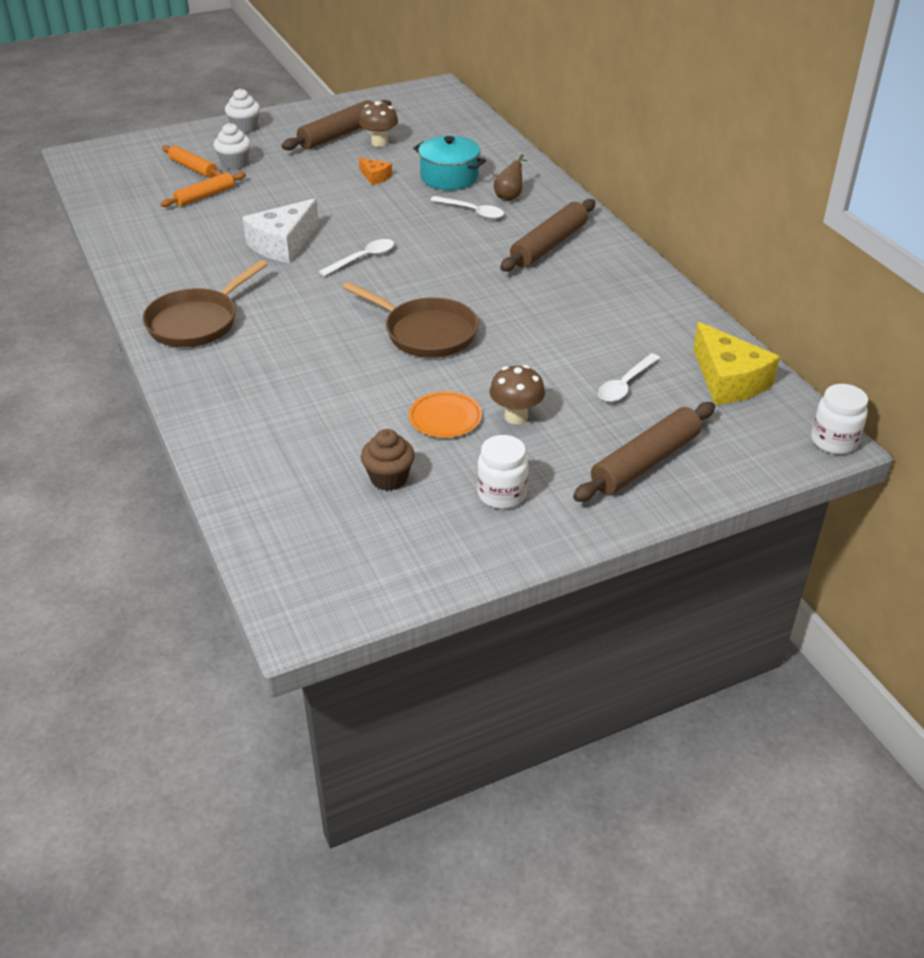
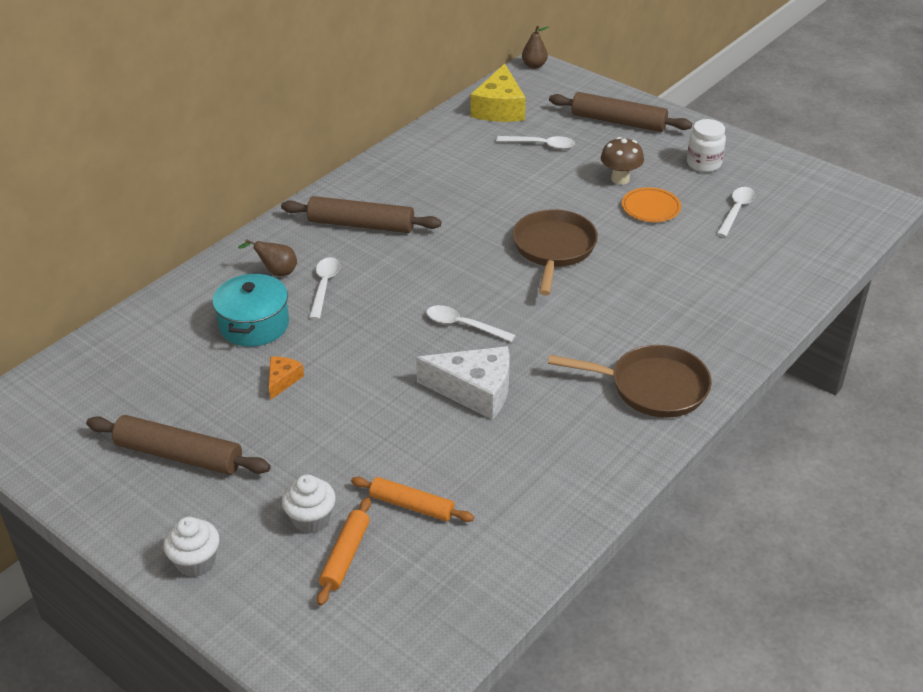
camera: 115 degrees left, 0 degrees up
brown mushroom [359,101,398,147] -> none
brown cupcake [361,429,415,491] -> white spoon [716,187,756,237]
yellow cheese [693,322,780,405] -> yellow cheese turned 150 degrees clockwise [471,64,526,122]
white jar [811,384,868,454] -> brown pear [522,26,549,69]

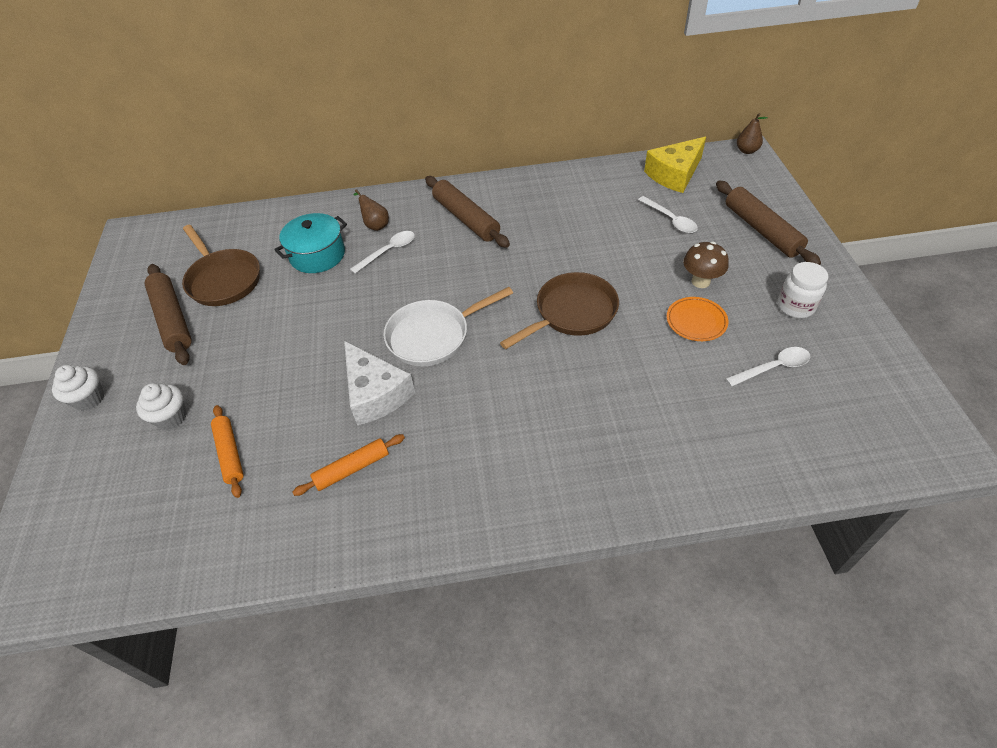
camera: 45 degrees right, 10 degrees up
orange cheese [269,357,304,400] -> none
orange rolling pin [317,497,371,606] -> orange rolling pin moved to [292,434,405,496]
white spoon [426,305,516,342] -> white pan [383,287,513,366]
brown pan [548,345,712,418] -> brown pan moved to [182,225,260,306]

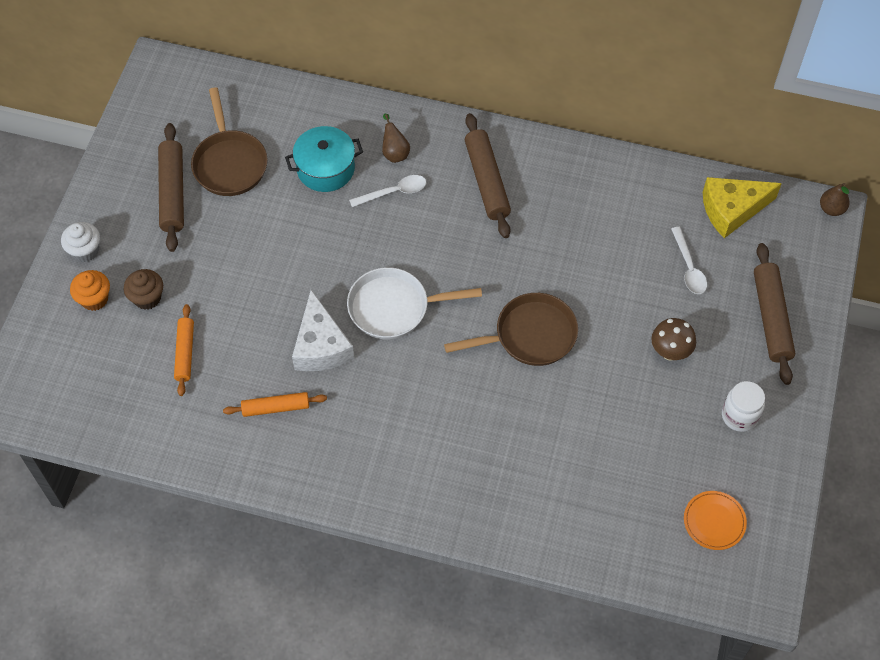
camera: 20 degrees right, 10 degrees up
white cupcake [136,383,187,430] -> brown cupcake [124,269,163,310]
orange plate [666,297,728,341] -> orange plate moved to [684,491,747,550]
white spoon [725,347,810,387] -> none
none -> orange cupcake [70,270,110,311]

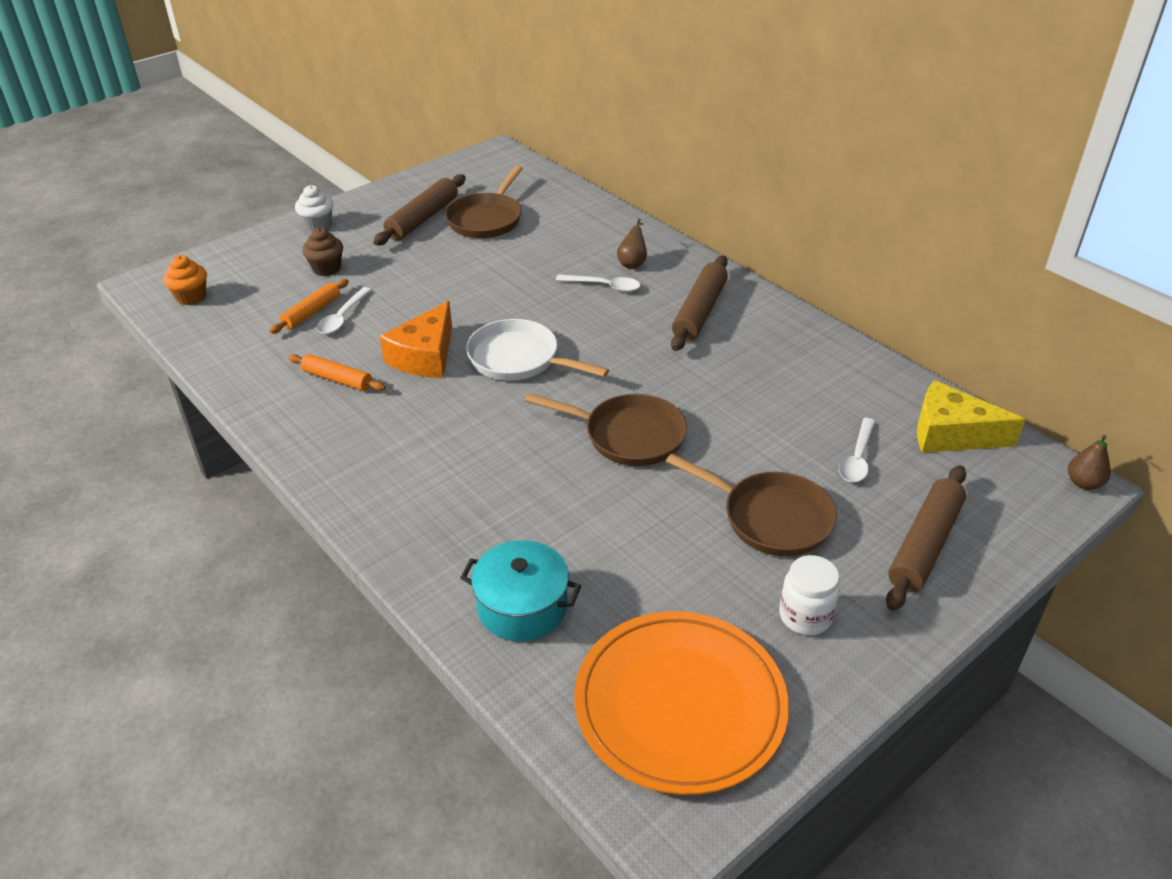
camera: 35 degrees right, 20 degrees down
orange cupcake [70,270,110,311] -> orange cupcake moved to [164,255,207,305]
turquoise pot [285,126,363,192] -> turquoise pot moved to [460,540,581,641]
white cheese [292,290,354,371] -> orange cheese [380,301,452,378]
brown mushroom [651,318,696,361] -> brown pan [666,453,837,556]
orange plate [684,491,747,550] -> orange plate [574,611,789,795], size x2.28
none -> white spoon [317,287,371,334]

